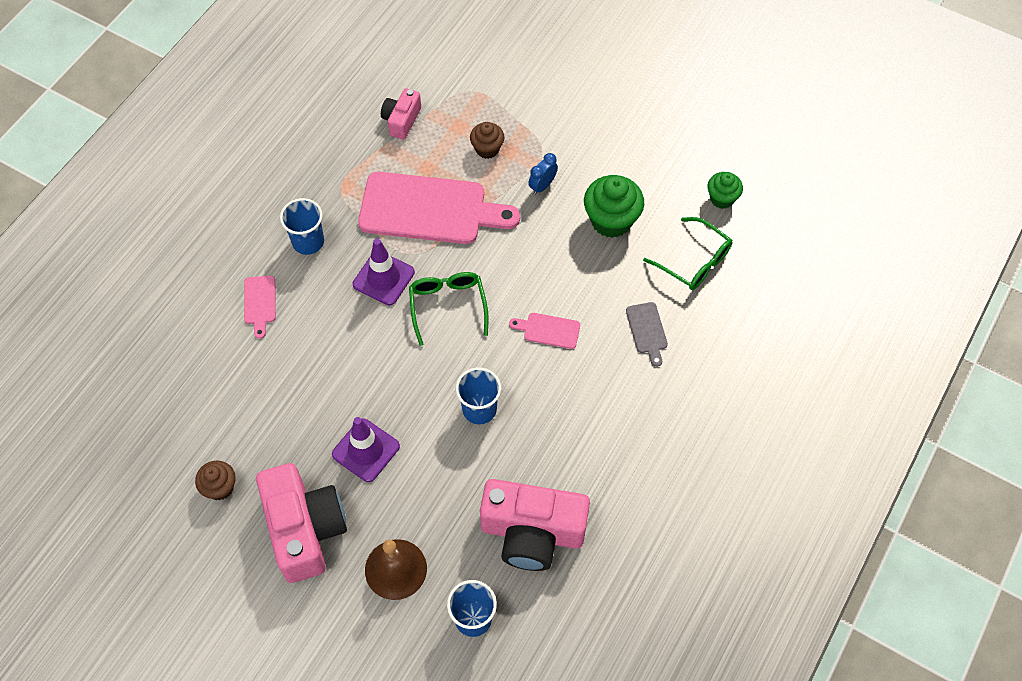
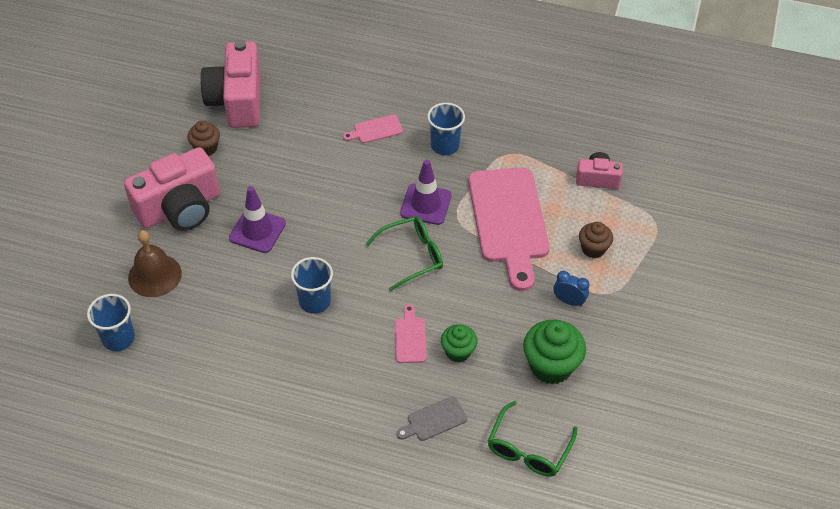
camera: 75 degrees right, 10 degrees down
pink camera [480,479,590,571] -> pink camera moved to [200,40,261,128]
green cupcake [707,172,743,209] -> green cupcake moved to [441,324,477,362]

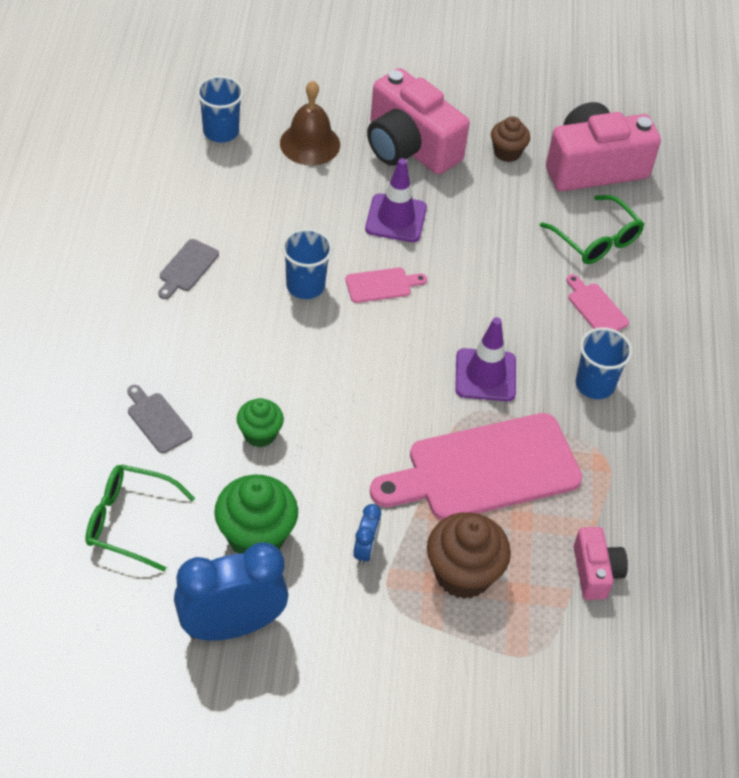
camera: 75 degrees right, 0 degrees up
green glasses [365,216,443,291] -> green glasses moved to [540,195,644,264]
pink cutting board [395,304,427,363] -> pink cutting board moved to [345,268,427,303]
brown cupcake [579,222,613,258] -> brown cupcake [427,512,511,599], size x1.68
none -> grey cutting board [158,239,219,299]
none -> blue clock [174,543,288,641]

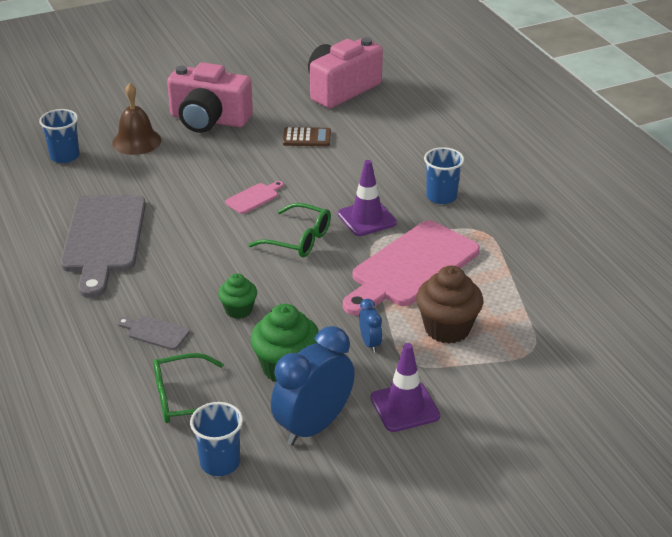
camera: 25 degrees left, 15 degrees down
grey cutting board [158,239,219,299] -> grey cutting board [61,195,146,298], size x2.37
blue cup [282,229,333,299] -> blue cup moved to [190,402,243,476]
purple traffic cone [365,158,427,242] -> purple traffic cone moved to [371,343,440,432]
brown cupcake [491,116,530,162] -> none
green glasses [540,195,644,264] -> green glasses moved to [248,203,331,257]
pink cutting board [566,274,629,331] -> none
pink camera [574,527,628,600] -> none
none -> brown calculator [283,127,331,146]

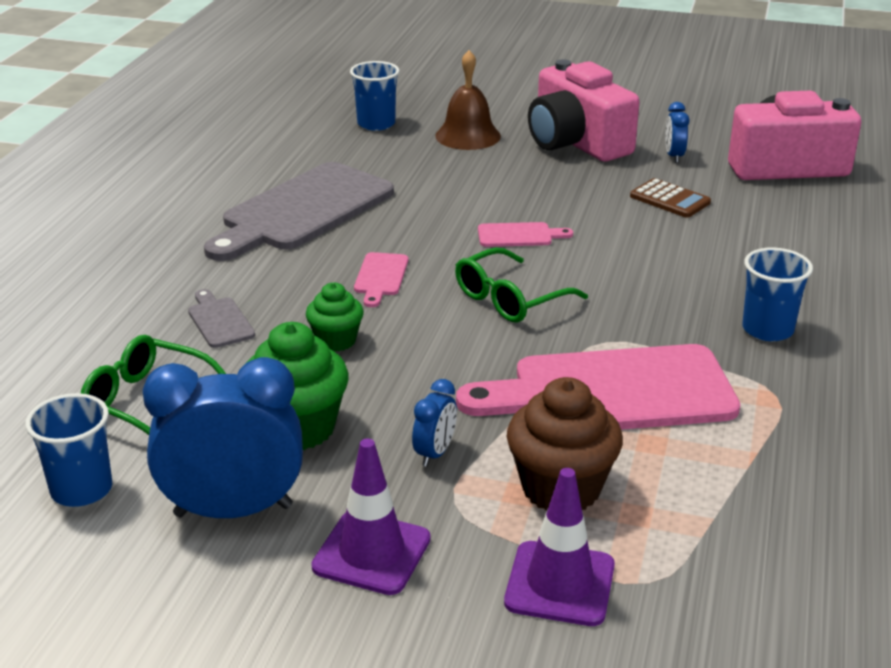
camera: 40 degrees right, 5 degrees down
green glasses [248,203,331,257] -> green glasses turned 75 degrees clockwise [455,247,588,323]
purple traffic cone [338,160,397,236] -> purple traffic cone moved to [504,468,615,626]
none -> pink cutting board [354,252,408,307]
none -> blue clock [666,102,689,163]

